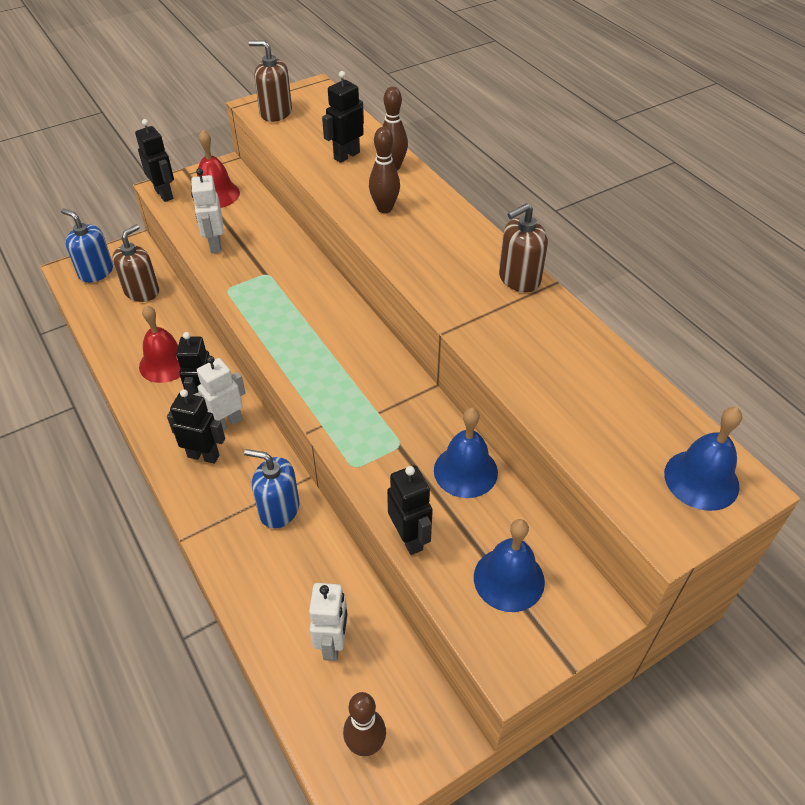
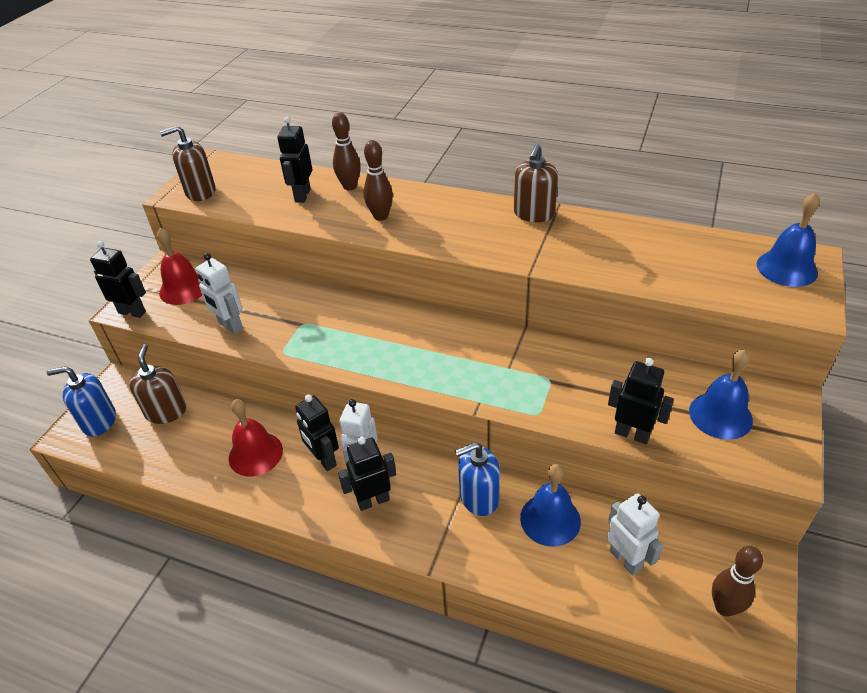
camera: 35 degrees left, 5 degrees down
blue bell [434,408,498,498] -> blue bell moved to [520,464,581,547]

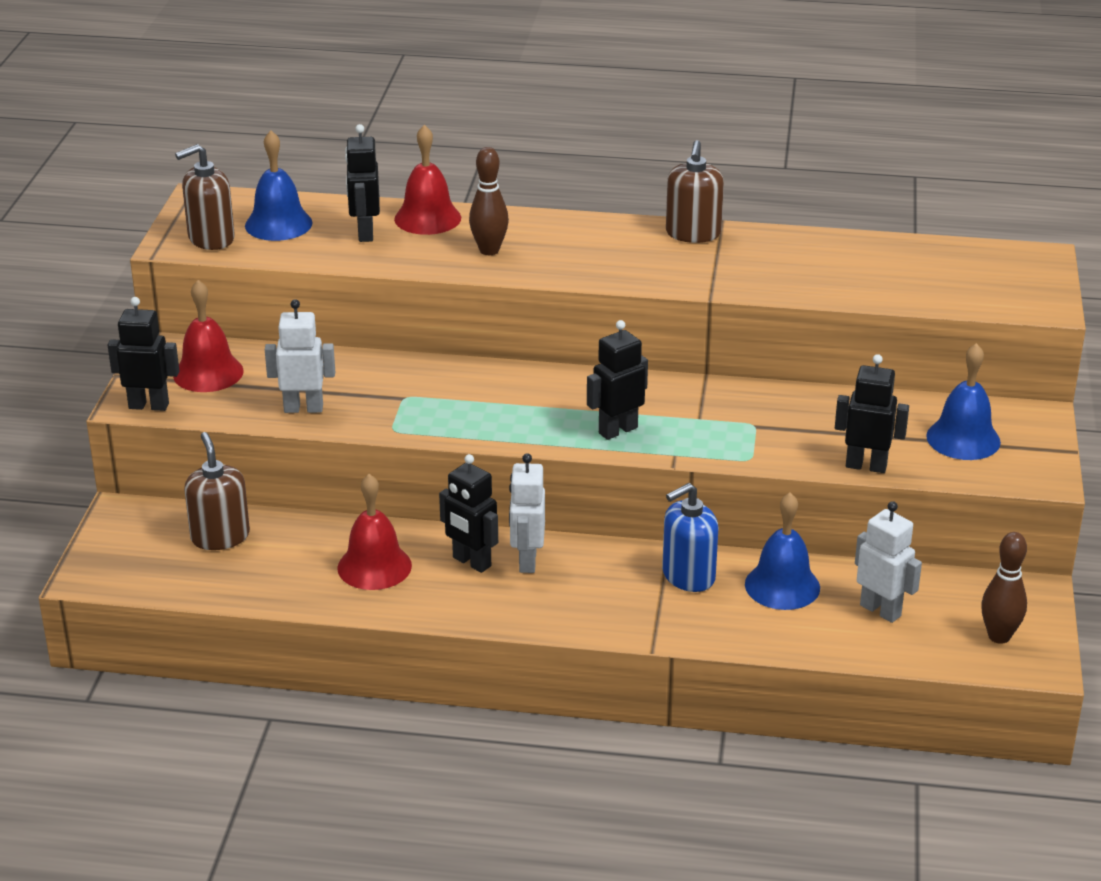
camera: 15 degrees left, 10 degrees down
blue soap dispenser [46,366,116,436] -> none
white robot [196,253,243,334] -> white robot turned 150 degrees clockwise [265,299,335,413]
brown bowling pin [332,113,361,190] -> red bell [394,125,461,235]
black robot [338,436,396,511] -> black robot moved to [587,320,648,440]
blue bell [757,192,820,287] -> blue bell moved to [245,131,313,241]

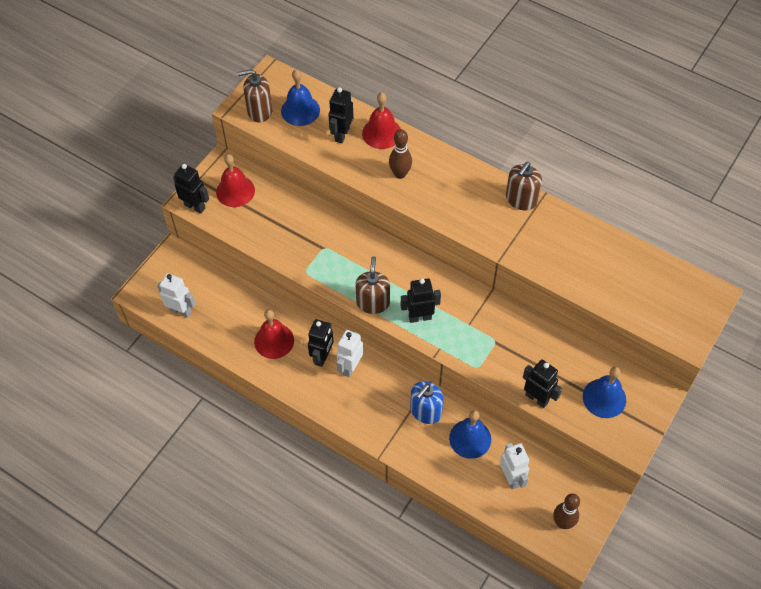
camera: 25 degrees right, 25 degrees up
brown soap dispenser [184,432,250,550] -> brown soap dispenser moved to [355,256,390,314]
white robot [265,299,335,413] -> white robot moved to [157,273,196,318]
black robot [439,454,498,573] -> black robot turned 135 degrees counterclockwise [308,319,334,367]
blue soap dispenser [662,483,719,592] -> blue soap dispenser turned 45 degrees counterclockwise [410,381,444,424]

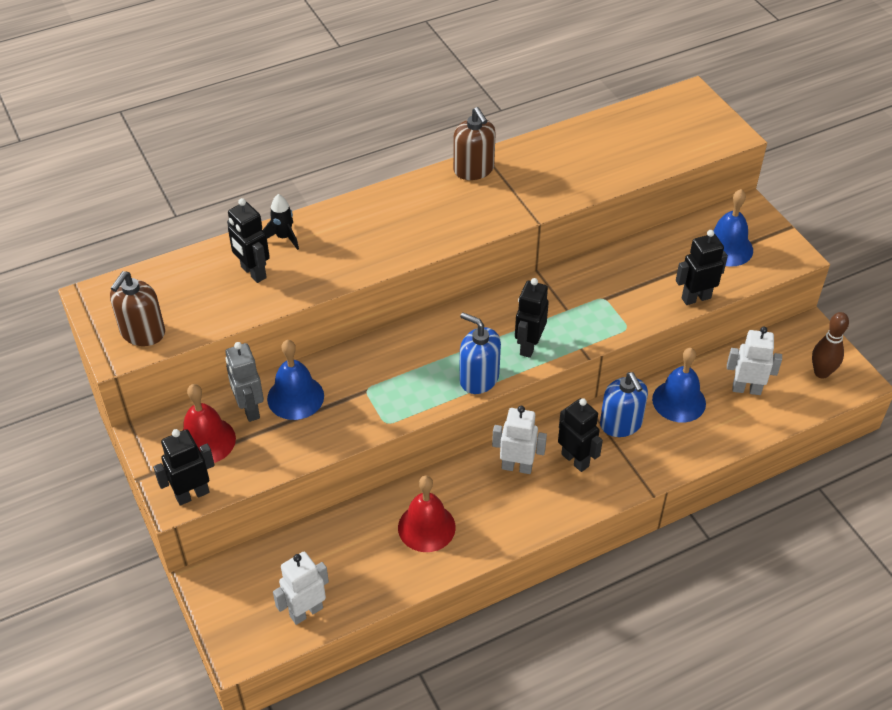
camera: 60 degrees left, 10 degrees down
blue bell [281,69,320,126] -> blue bell moved to [267,340,324,420]
black robot [308,319,334,367] -> black robot moved to [558,398,603,472]
white robot [336,330,363,377] -> white robot turned 135 degrees clockwise [492,406,547,474]
brown soap dispenser [355,256,390,314] -> blue soap dispenser [459,312,501,394]
red bell [362,93,401,149] -> black rocket [263,194,299,250]
brown bowling pin [389,129,412,179] -> none
none -> grey robot [225,342,264,422]

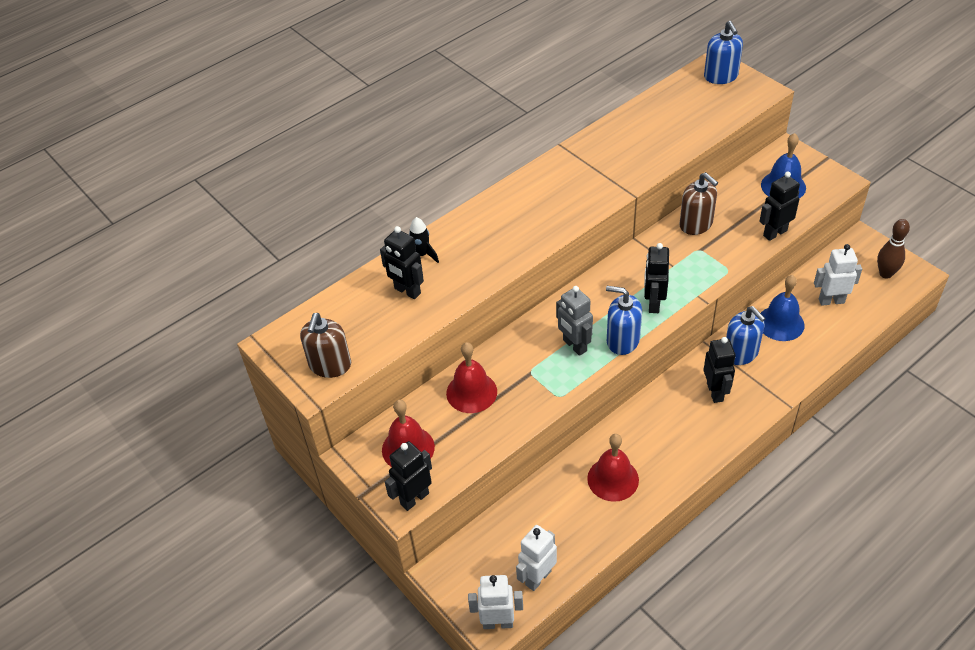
camera: 10 degrees left, 0 degrees up
grey robot [225,342,264,422] -> grey robot moved to [556,286,593,356]
blue bell [267,340,324,420] -> red bell [446,342,497,413]
brown soap dispenser [453,107,496,180] -> brown soap dispenser moved to [679,172,718,235]
white robot [492,406,547,474] -> white robot moved to [468,575,523,629]
black robot [558,398,603,472] -> black robot turned 45 degrees clockwise [703,337,736,403]
none -> blue soap dispenser [704,21,743,84]

